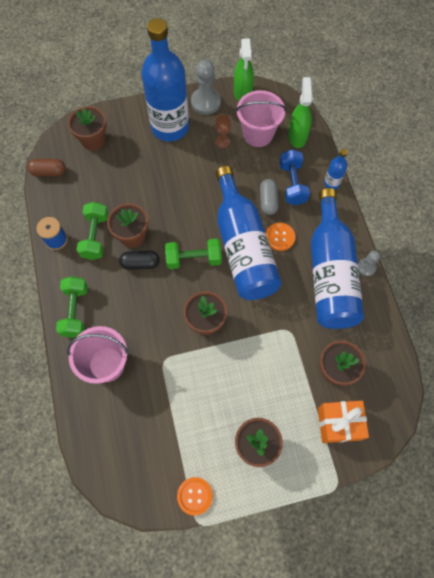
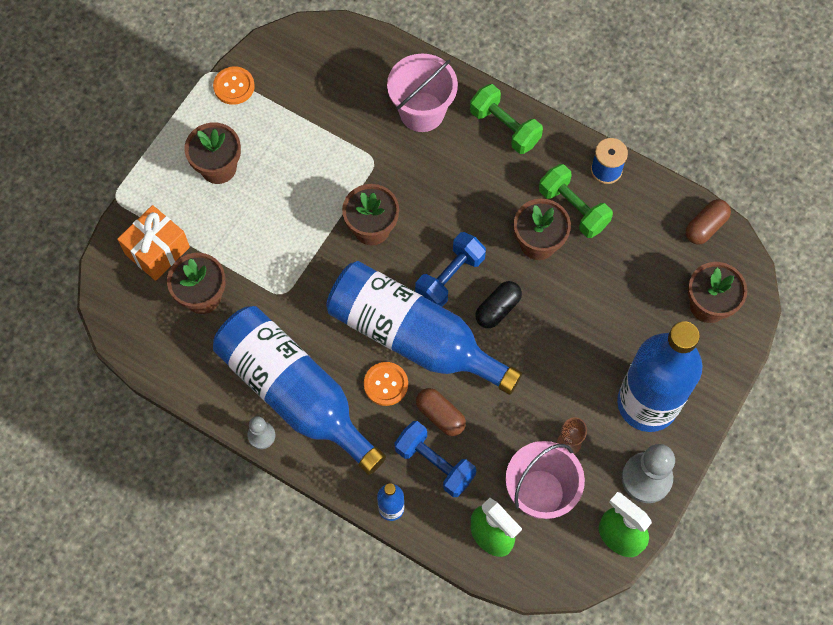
camera: 135 degrees right, 0 degrees up
black capsule [119,251,160,270] -> black capsule moved to [475,281,522,328]
green dumbbell [165,239,222,269] -> blue dumbbell [415,232,486,307]
grey capsule [260,179,279,215] -> brown capsule [416,388,466,436]

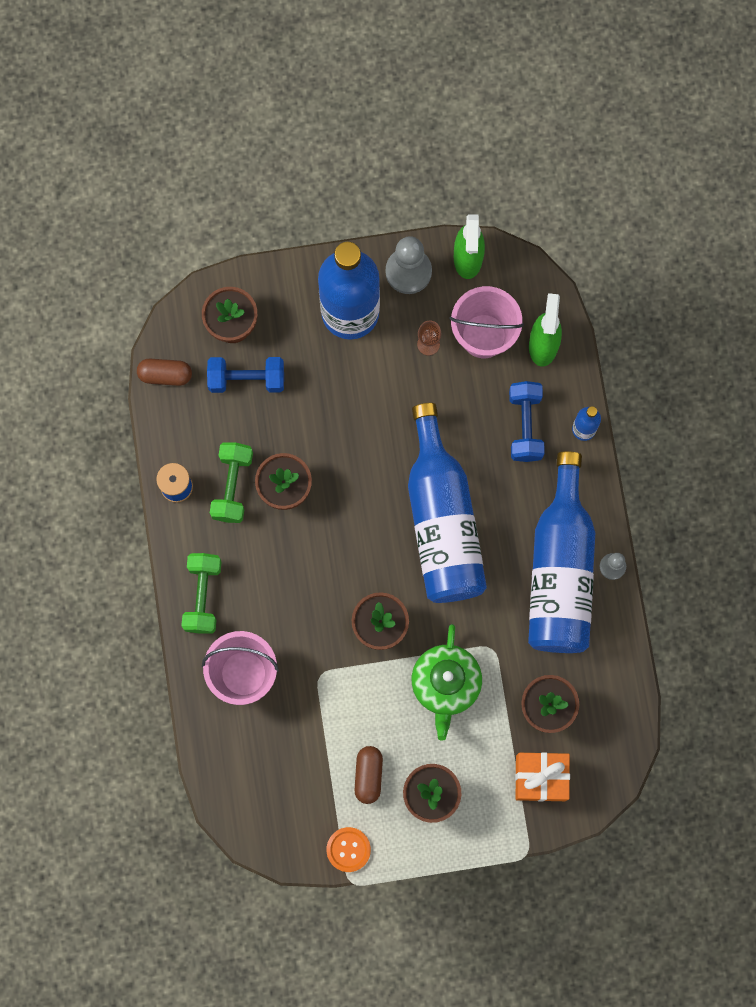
camera: 130 degrees left, 10 degrees up
orange button [364,362,408,406] -> none
blue dumbbell [415,232,486,307] -> blue dumbbell moved to [207,357,284,393]
brown capsule [416,388,466,436] -> brown capsule moved to [355,746,383,804]
black capsule [475,281,522,328] -> none
none -> green teapot [412,624,482,741]

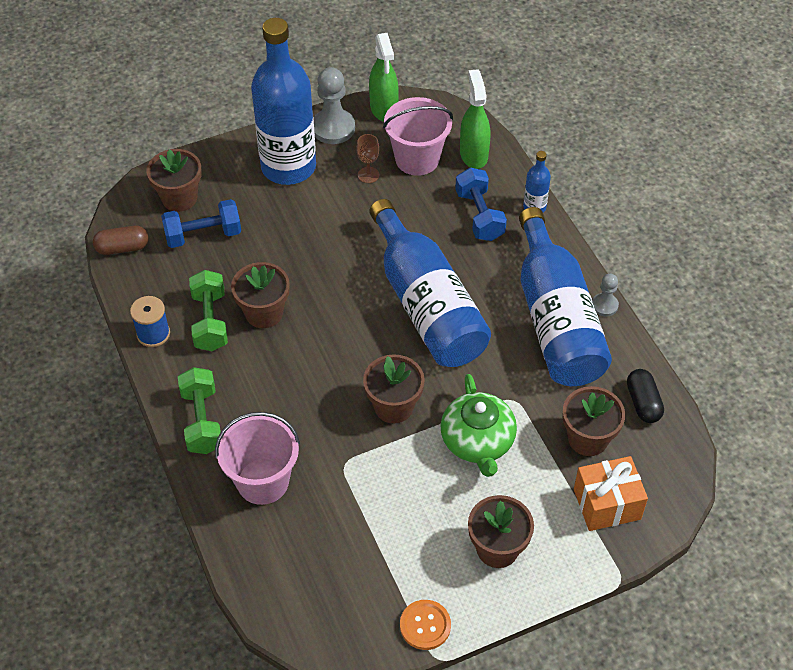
camera: 15 degrees left, 25 degrees down
brown capsule [355,746,383,804] -> none
none -> black capsule [627,369,664,423]

